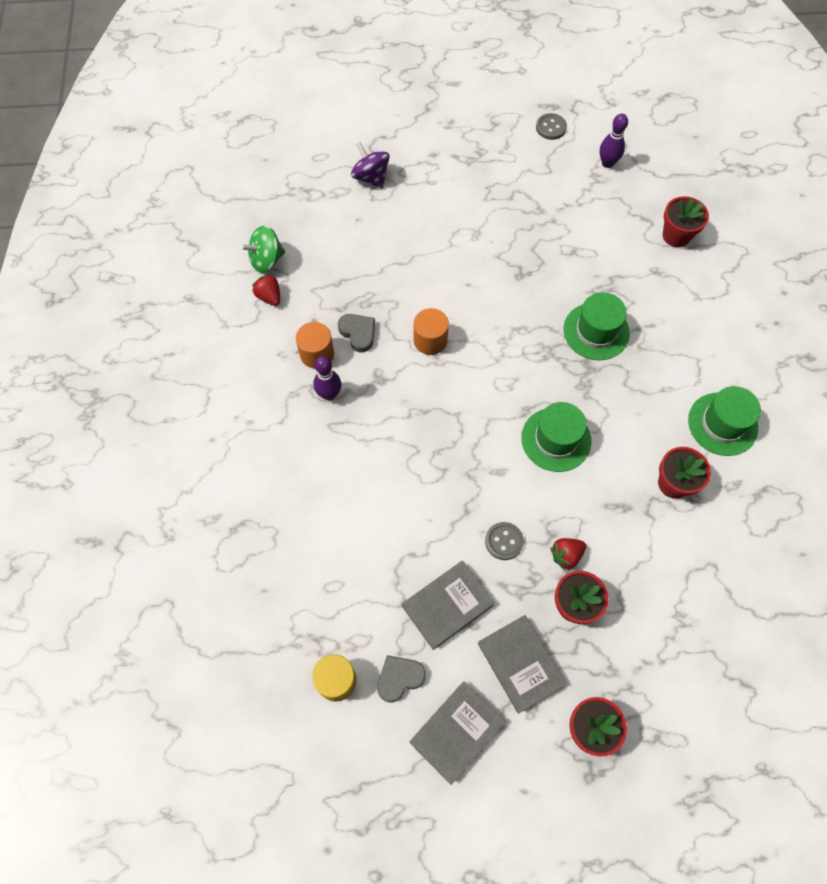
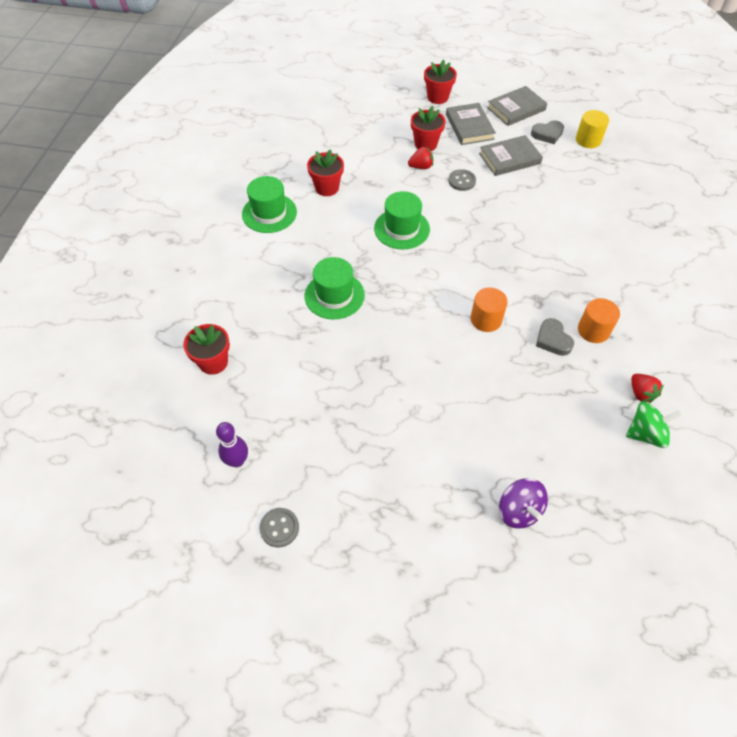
camera: 165 degrees left, 10 degrees down
purple bowling pin [314,356,341,400] -> none

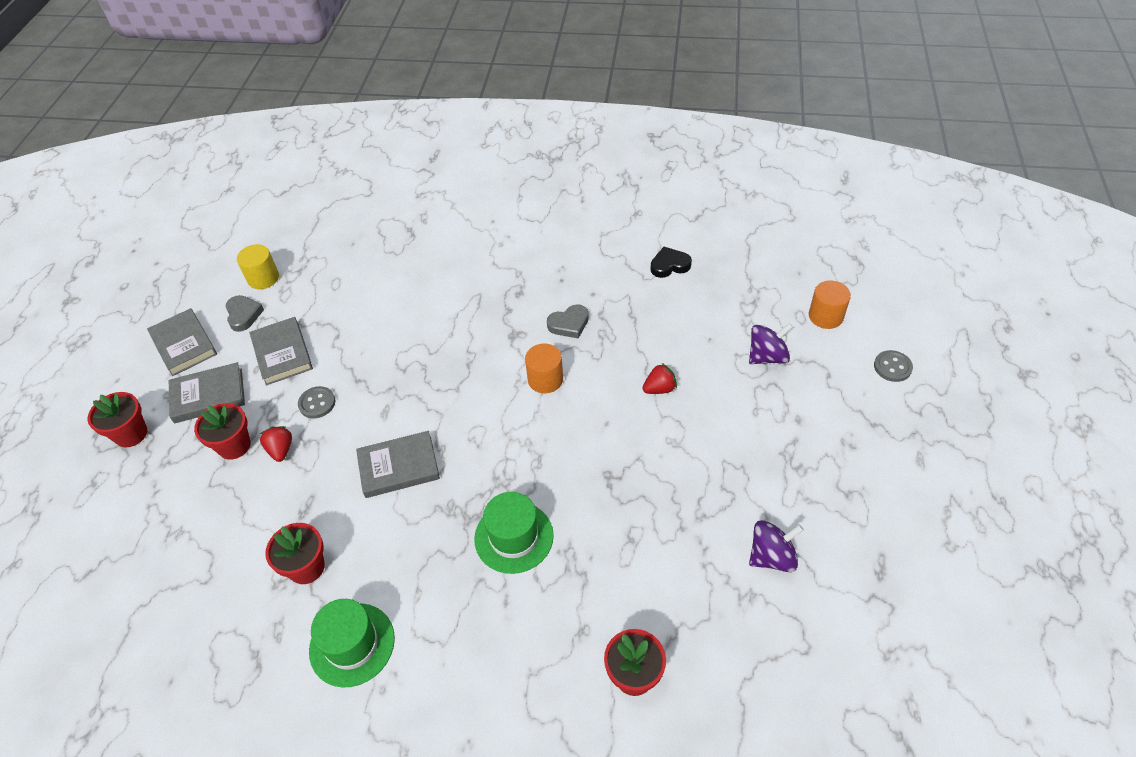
camera: 90 degrees left, 5 degrees down
purple bowling pin [216,422,248,467] -> none
grey button [259,508,299,547] -> grey button moved to [874,350,913,382]
green hat [374,191,430,249] -> grey book [356,431,440,498]
orange cylinder [578,298,620,343] -> orange cylinder moved to [809,281,851,329]
green spinning top [626,402,682,448] -> black heart [651,247,692,278]
red strawberry [631,374,664,403] -> red strawberry moved to [643,363,677,394]
none -> purple spinning top [749,520,804,572]

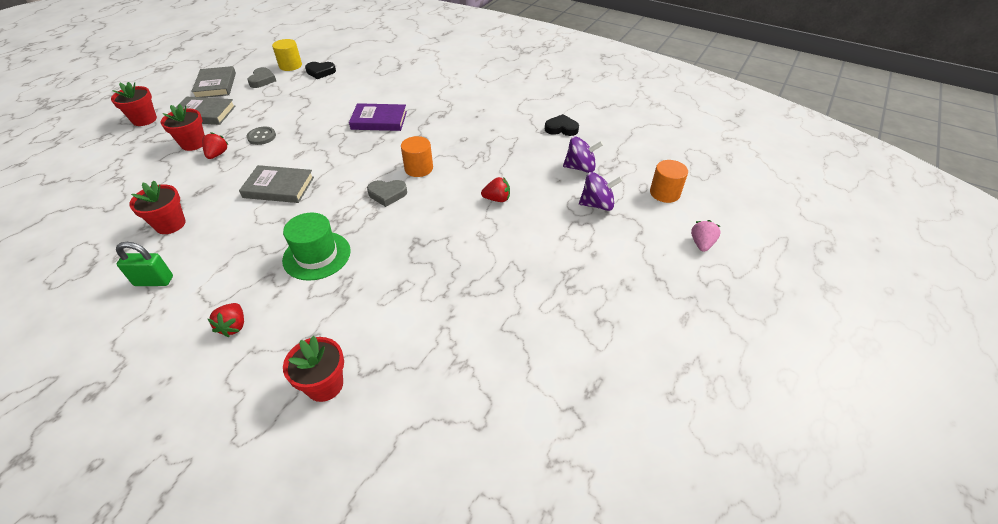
camera: 20 degrees right, 5 degrees down
grey book [249,317,313,386] -> none
green hat [309,599,395,687] -> green padlock [116,242,173,286]
grey heart [547,304,589,339] -> grey heart moved to [367,180,407,207]
purple spinning top [749,520,804,572] -> purple spinning top moved to [563,136,603,173]
grey button [874,350,913,382] -> pink strawberry [691,220,721,252]
none -> red strawberry [208,303,244,337]
none -> black heart [305,62,336,79]
none -> purple book [349,103,407,131]

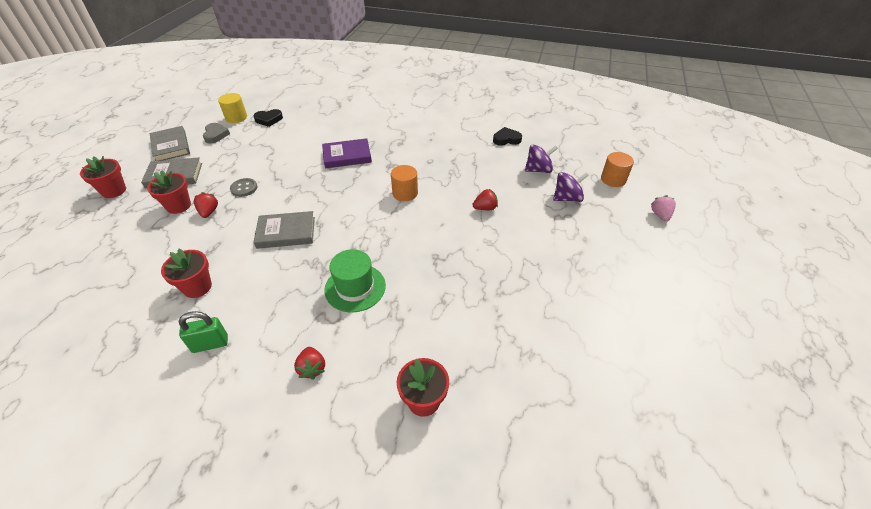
camera: 15 degrees left, 0 degrees up
grey heart [367,180,407,207] -> none

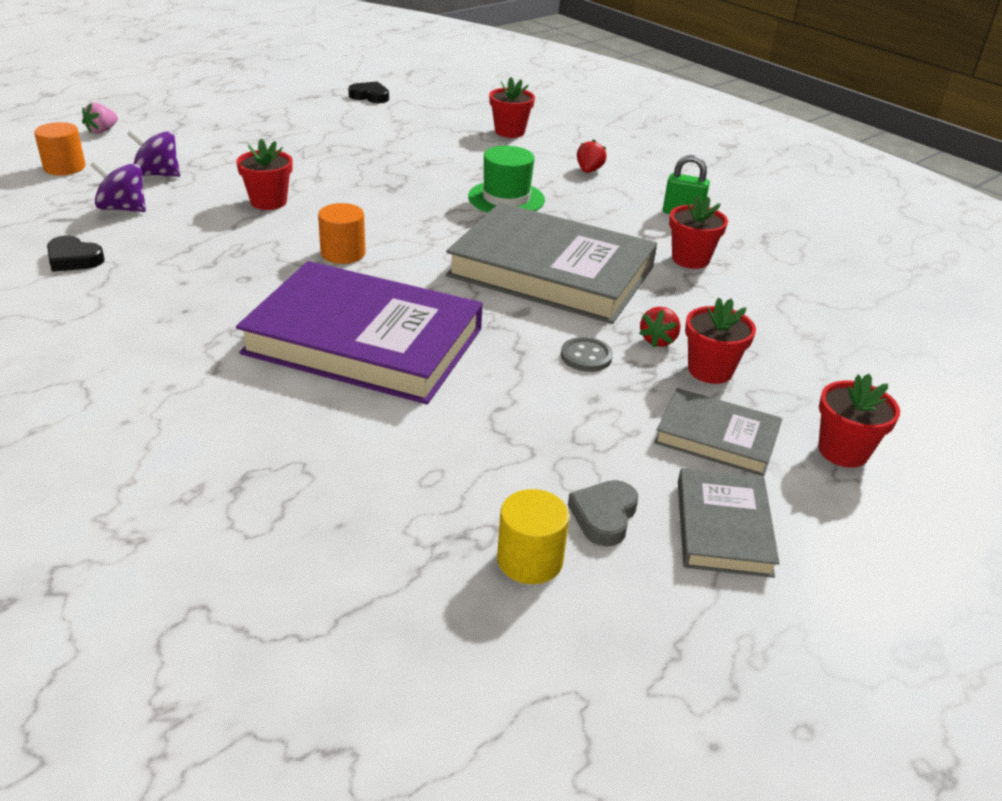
camera: 150 degrees left, 10 degrees down
black heart [253,109,283,127] -> black heart moved to [348,82,389,103]
grey book [253,211,315,249] -> grey book [446,202,657,324], size x2.01
purple book [322,138,372,168] -> purple book [236,261,483,404], size x2.01
red strawberry [472,189,498,210] -> red flower pot [236,139,293,210]

